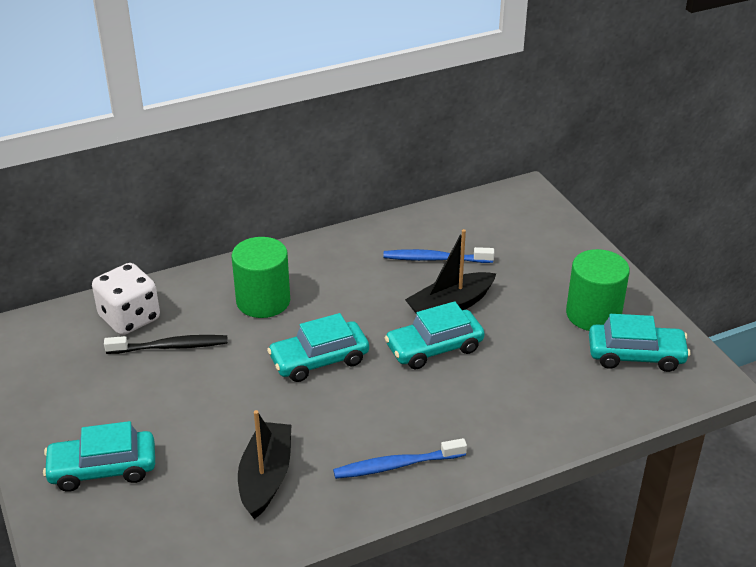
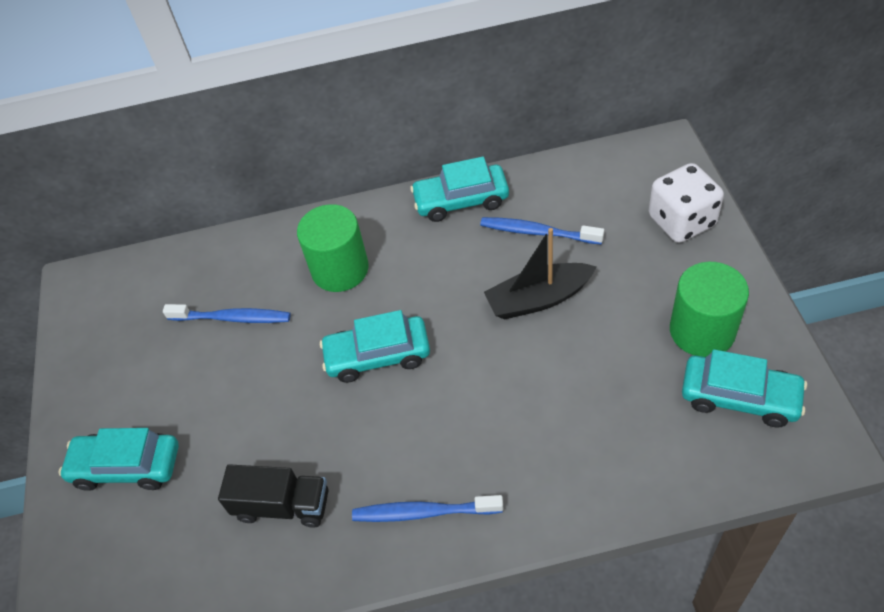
camera: 20 degrees right, 15 degrees up
white dice [92,263,160,335] -> white dice moved to [649,163,724,243]
black toothbrush [104,335,228,354] -> blue toothbrush [163,304,291,323]
black boat [238,410,291,519] -> black truck [218,464,329,527]
turquoise car [385,301,485,369] -> turquoise car moved to [410,157,509,222]

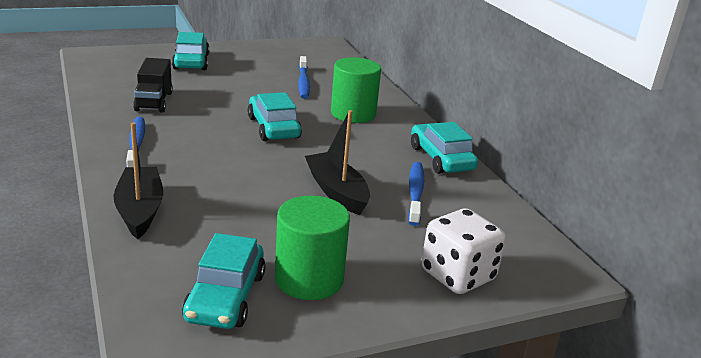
camera: 70 degrees right, 25 degrees down
none -> black boat [114,122,163,239]

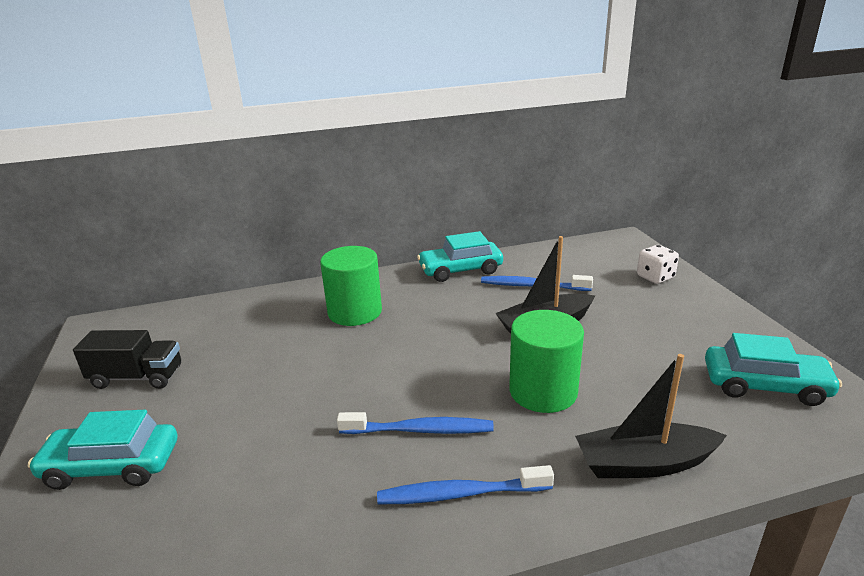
camera: 80 degrees left, 0 degrees up
black truck [133,58,173,113] -> black truck moved to [73,330,181,389]
turquoise car [247,92,302,141] -> none
green cylinder [275,196,350,300] -> green cylinder moved to [509,310,584,413]
blue toothbrush [298,56,310,99] -> blue toothbrush moved to [337,412,494,434]
white dice [421,208,506,294] -> white dice [637,245,679,284], size x0.63

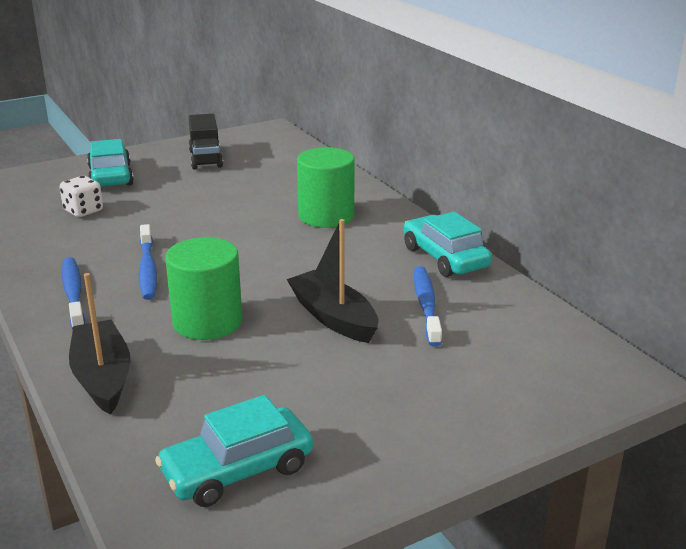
camera: 75 degrees right, 0 degrees up
white dice [637,245,679,284] -> white dice moved to [60,176,103,217]
turquoise car [705,333,842,406] -> turquoise car turned 60 degrees clockwise [155,395,313,507]

